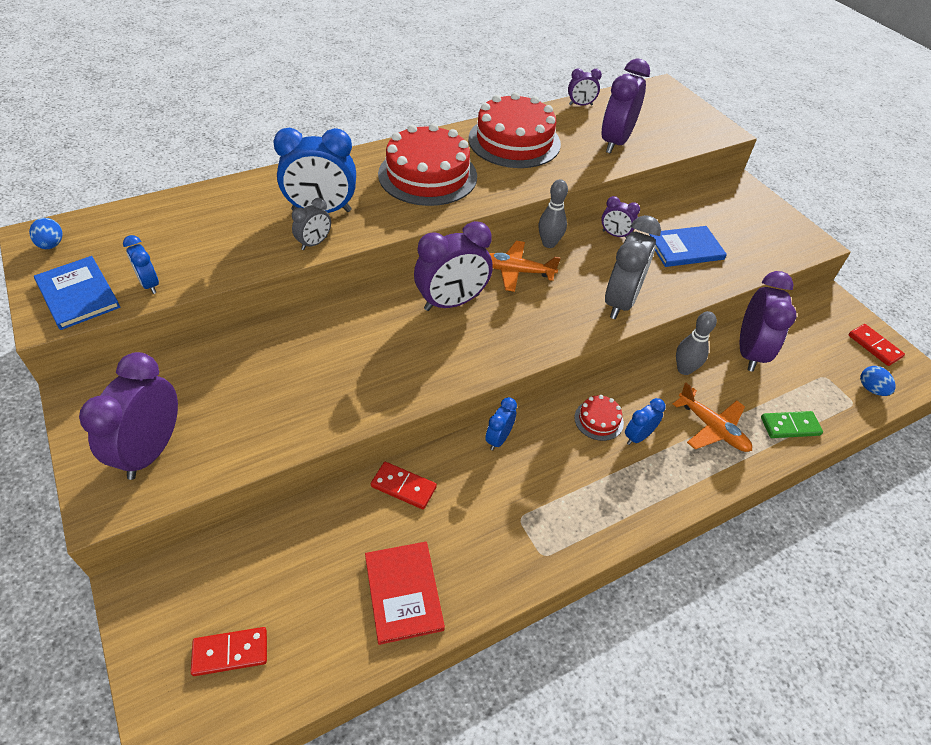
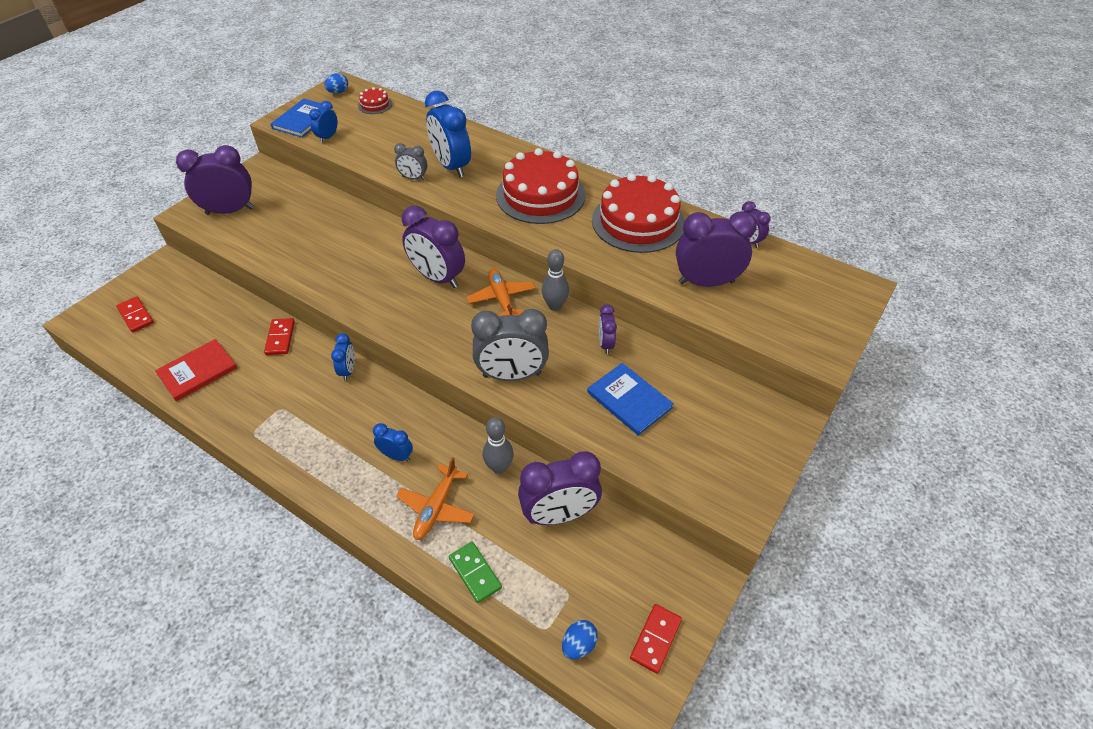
camera: 65 degrees right, 0 degrees up
blue clock [485,397,517,450] -> blue clock turned 90 degrees clockwise [331,333,355,381]
red cake [574,395,624,441] -> red cake moved to [358,87,392,114]

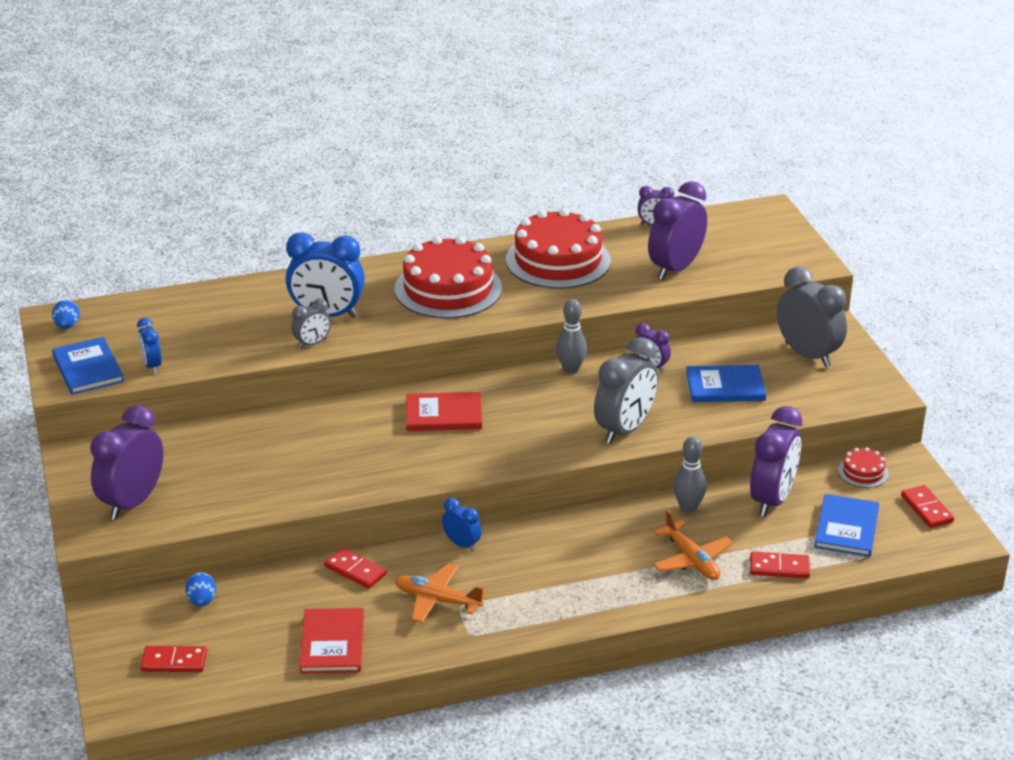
camera: 50 degrees left, 15 degrees down
red cake [358,87,392,114] -> red cake moved to [838,447,889,488]
blue clock [373,423,413,462] -> none
purple clock [402,206,465,288] -> red book [406,392,482,431]
green domino [449,542,502,603] -> red domino [750,552,810,578]
orange plane [466,268,536,316] -> orange plane moved to [395,563,486,623]
blue egg [562,620,598,659] -> blue egg moved to [185,572,216,606]
none -> grey clock [777,266,847,367]
none -> blue book [814,494,879,557]

